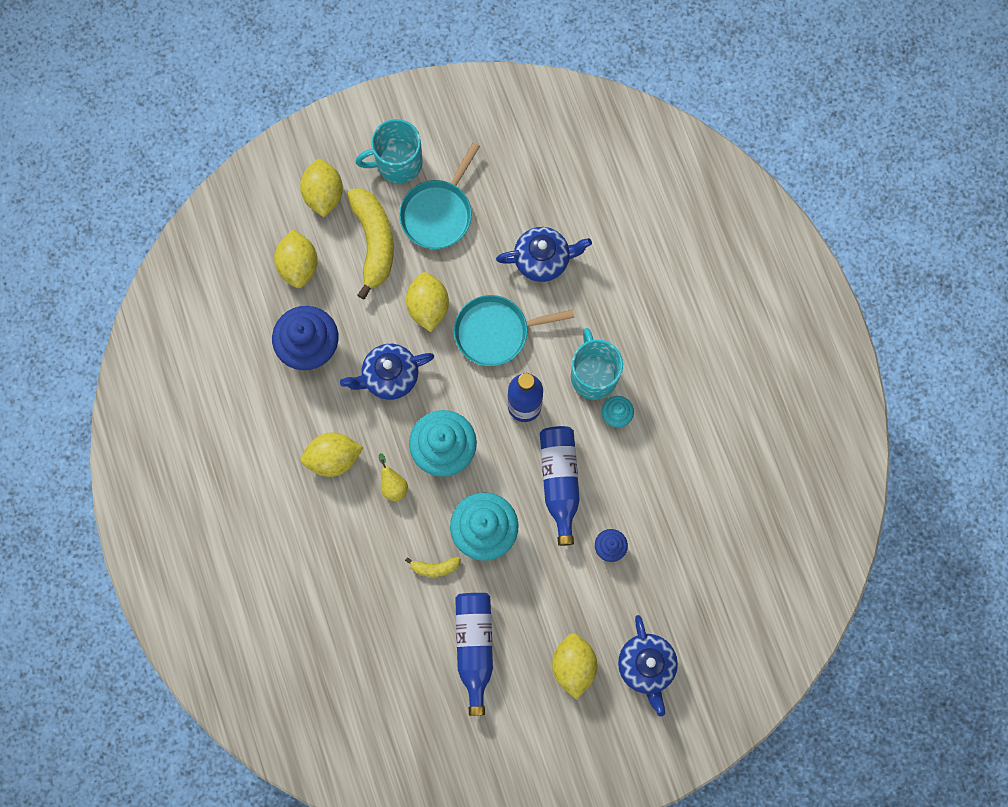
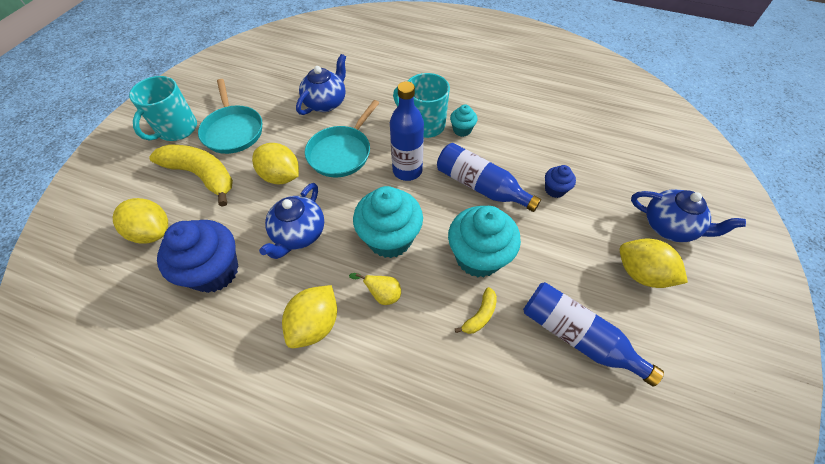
camera: 50 degrees left, 20 degrees down
yellow lemon [300,159,343,217] -> none

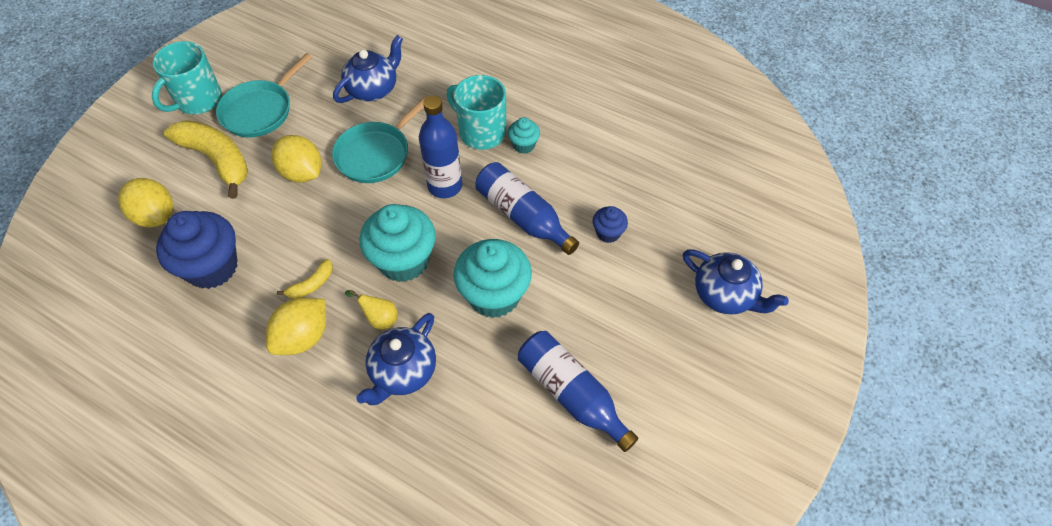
camera: 10 degrees right, 0 degrees up
turquoise pan [198,79,262,154] -> turquoise pan turned 45 degrees clockwise [216,53,312,137]
blue teapot [259,183,324,259] -> blue teapot moved to [356,313,436,405]
yellow banana [455,287,497,334] -> yellow banana moved to [277,259,333,299]
yellow lemon [620,238,688,288] -> none

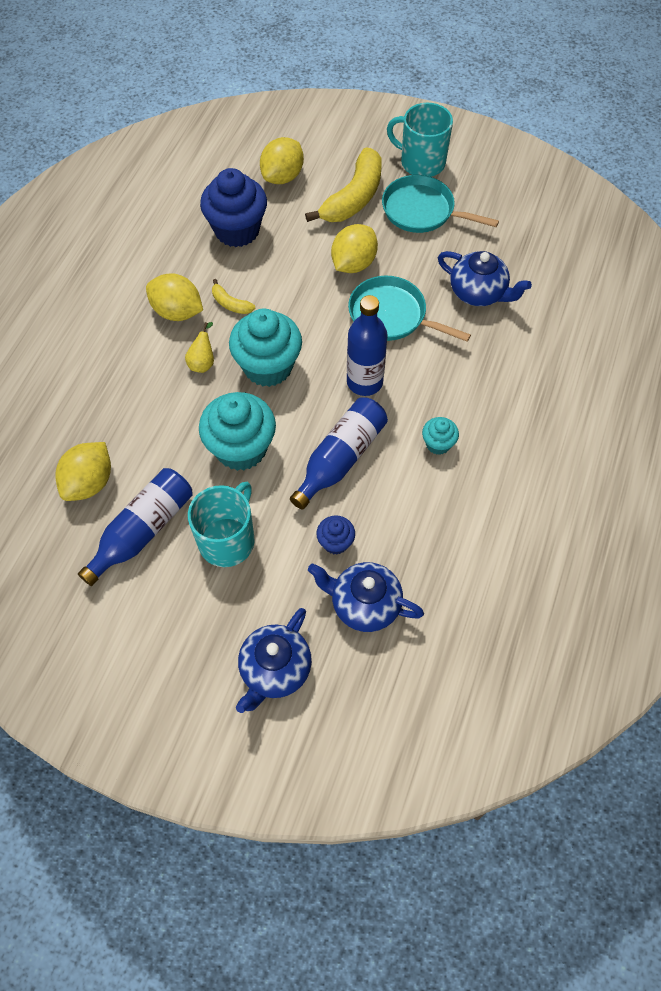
camera: 80 degrees right, 5 degrees up
blue teapot [356,313,436,405] -> blue teapot moved to [308,562,424,632]
turquoise mug [446,75,506,150] -> turquoise mug moved to [188,482,255,567]
none -> yellow lemon [55,442,111,501]

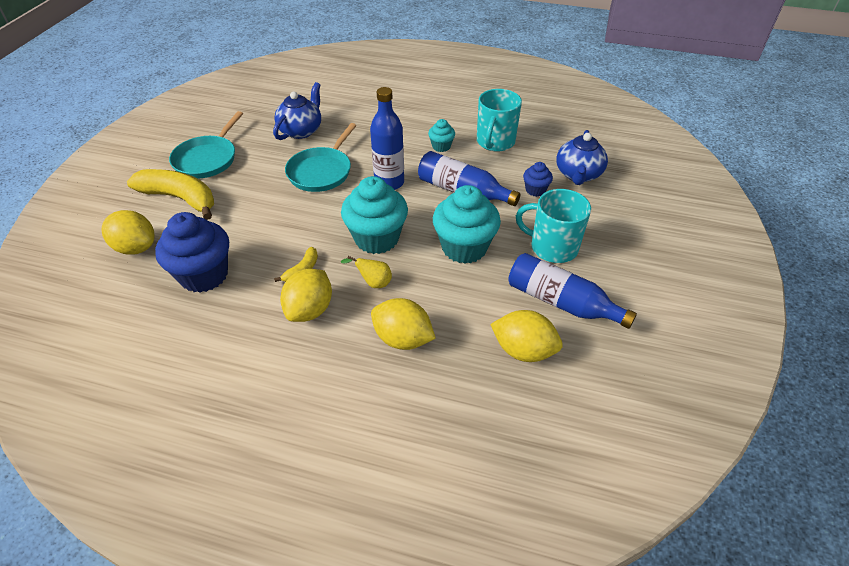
camera: 95 degrees left, 15 degrees down
blue teapot [236,608,312,713] -> none
yellow lemon [331,224,378,273] -> yellow lemon moved to [371,298,436,350]
turquoise mug [387,103,453,177] -> turquoise mug moved to [477,89,522,152]

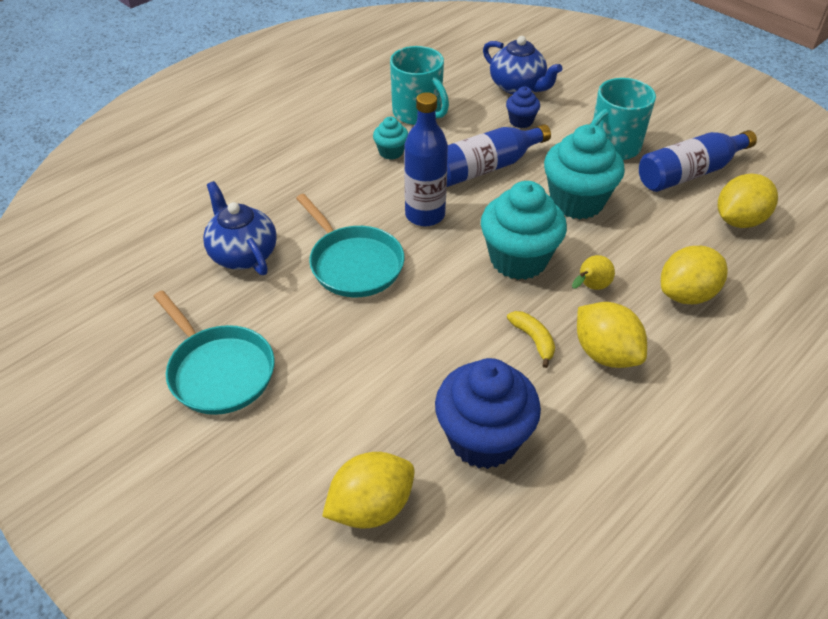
camera: 60 degrees left, 0 degrees up
yellow banana [127,169,214,220] -> none

